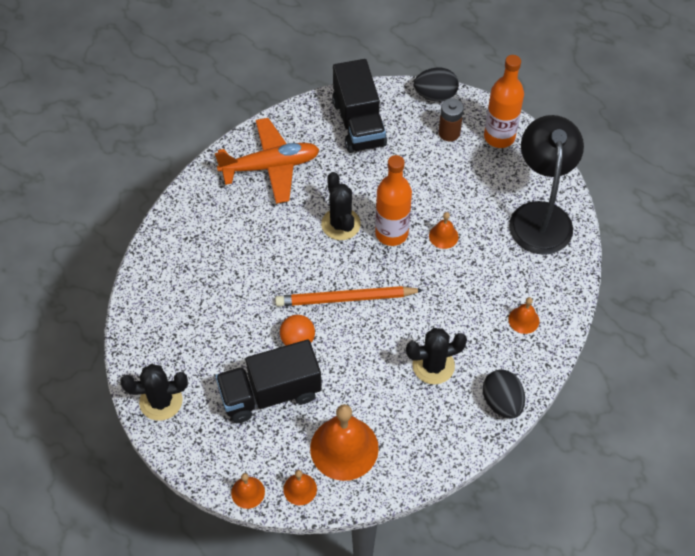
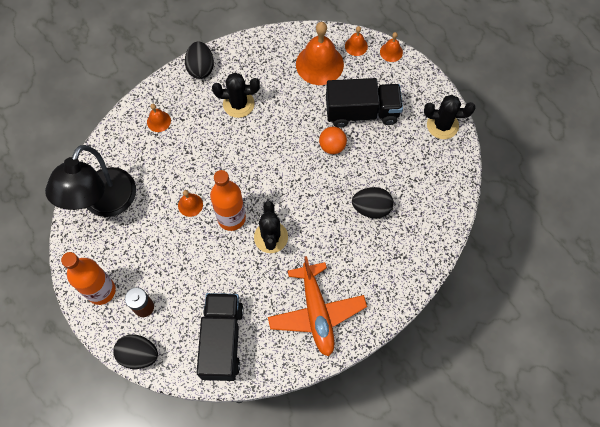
camera: 165 degrees left, 10 degrees up
orange plane [215,118,319,204] -> orange plane turned 105 degrees counterclockwise [268,256,367,357]
orange pencil [275,286,423,306] -> none
none -> black egg [352,187,393,218]

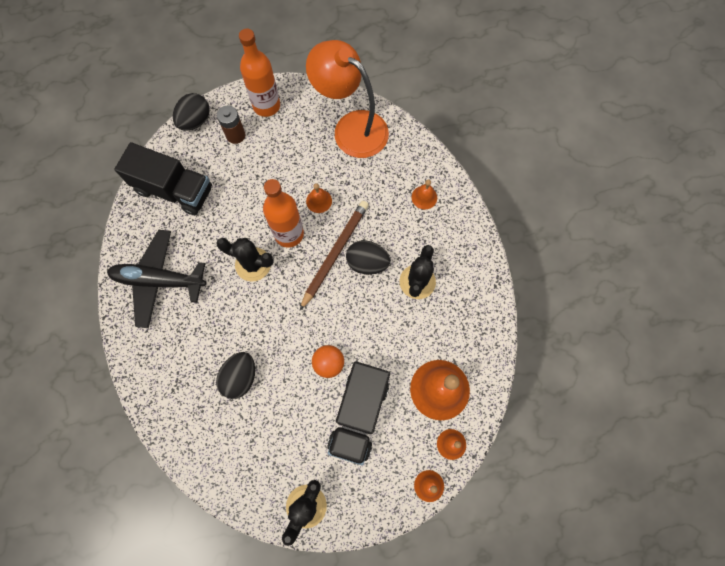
camera: 110 degrees right, 5 degrees up
black lamp [45,145,136,217] -> orange lamp [306,40,389,158]
black egg [185,41,214,79] -> black egg moved to [346,240,390,275]
orange plane [268,256,367,357] -> black plane [107,230,206,328]
none -> brown pencil [299,201,369,311]

